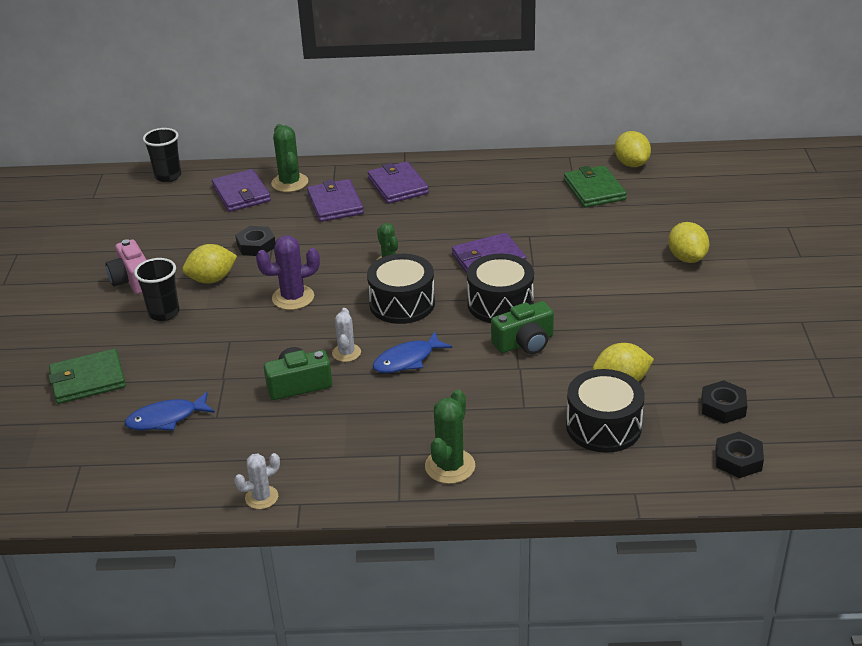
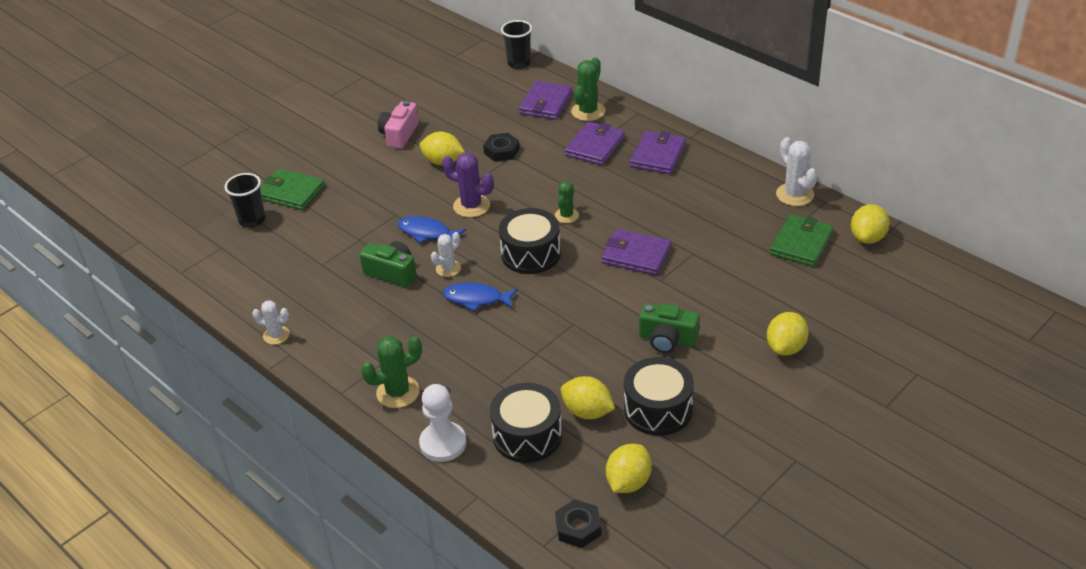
camera: 45 degrees right, 5 degrees up
blue fish [125,392,215,431] -> blue fish moved to [398,216,466,243]
black cup [134,258,179,321] -> black cup moved to [224,173,266,228]
black drum [467,253,534,323] -> black drum moved to [624,357,694,436]
green camera [491,301,554,354] -> green camera moved to [639,303,700,353]
black nut [701,380,747,424] -> yellow lemon [606,444,652,493]
none -> white pawn [419,384,467,462]
none -> white cactus [776,137,817,206]

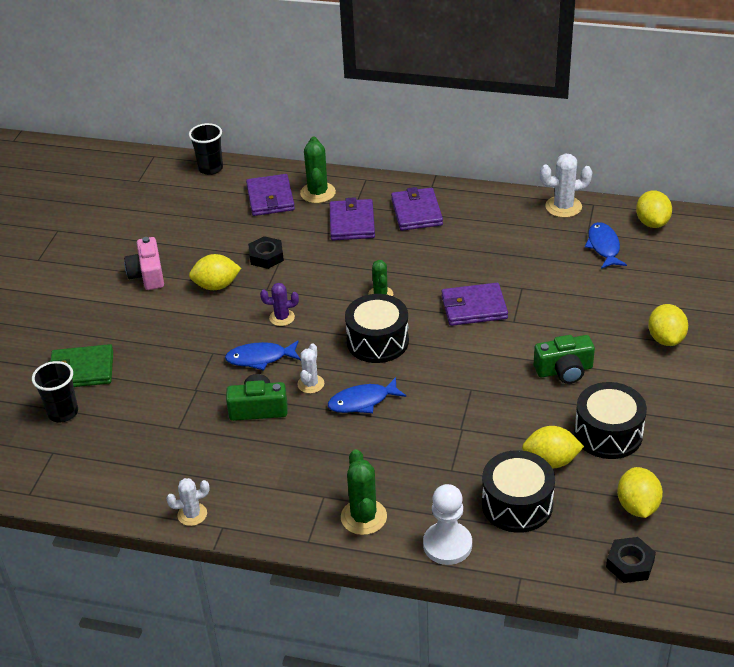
camera: 30 degrees left, 0 degrees up
green cactus [361,336,422,408] -> green cactus turned 45 degrees counterclockwise [341,449,387,535]
purple cactus [442,153,494,217] -> purple cactus [260,283,299,326], size x0.65
green wallet [770,214,834,267] -> blue fish [585,222,627,269]
white cactus [776,137,817,206] -> white cactus turned 45 degrees counterclockwise [540,154,592,218]

